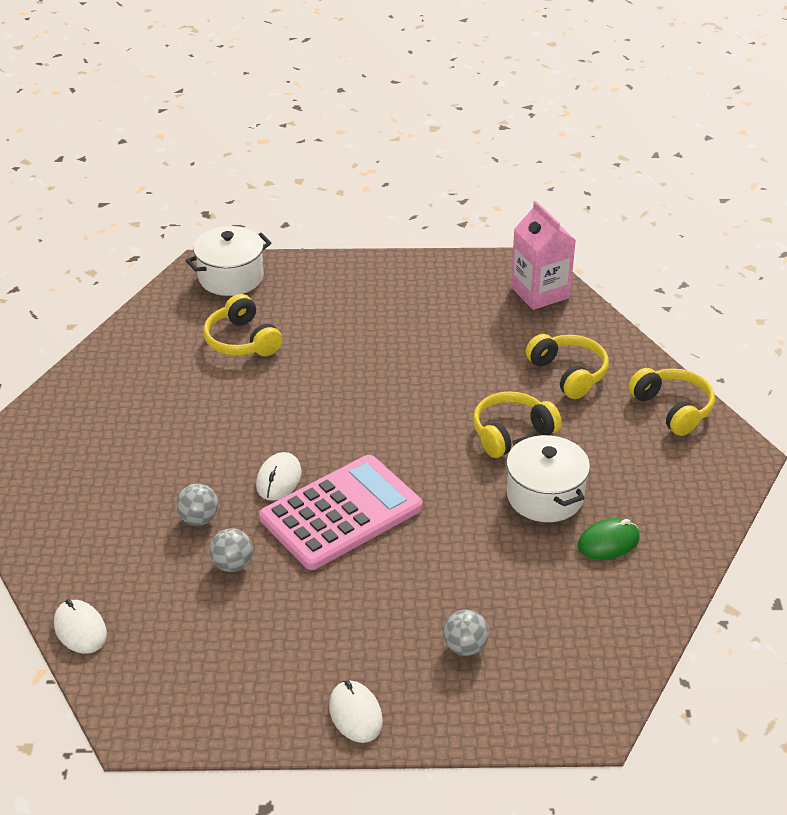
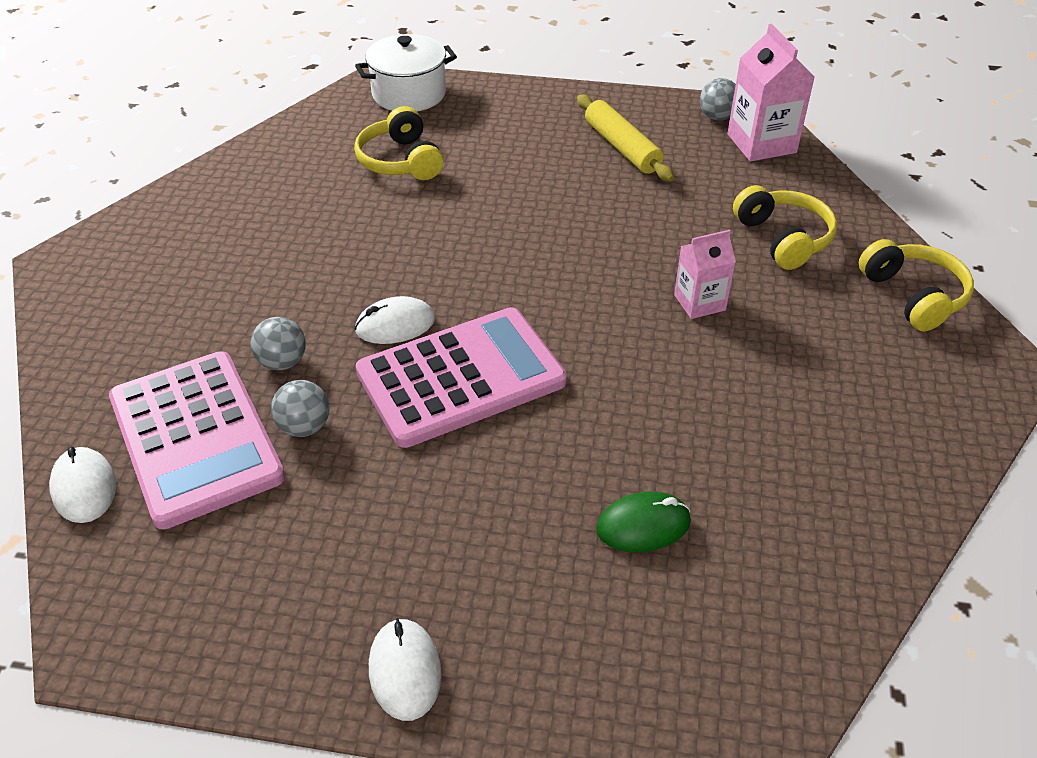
camera: 10 degrees right, 5 degrees up
white mouse [256,452,302,501] -> white mouse turned 45 degrees clockwise [355,296,435,344]
grey ball [443,610,489,656] -> grey ball moved to [700,78,736,121]
yellow headphones [473,391,562,458] -> pink carton [674,230,736,319]
white pot [506,434,590,522] -> none
green mouse [578,518,640,560] -> green mouse moved to [596,492,691,552]
none -> pink calculator [109,351,285,529]
none -> yellow rolling pin [577,94,674,182]

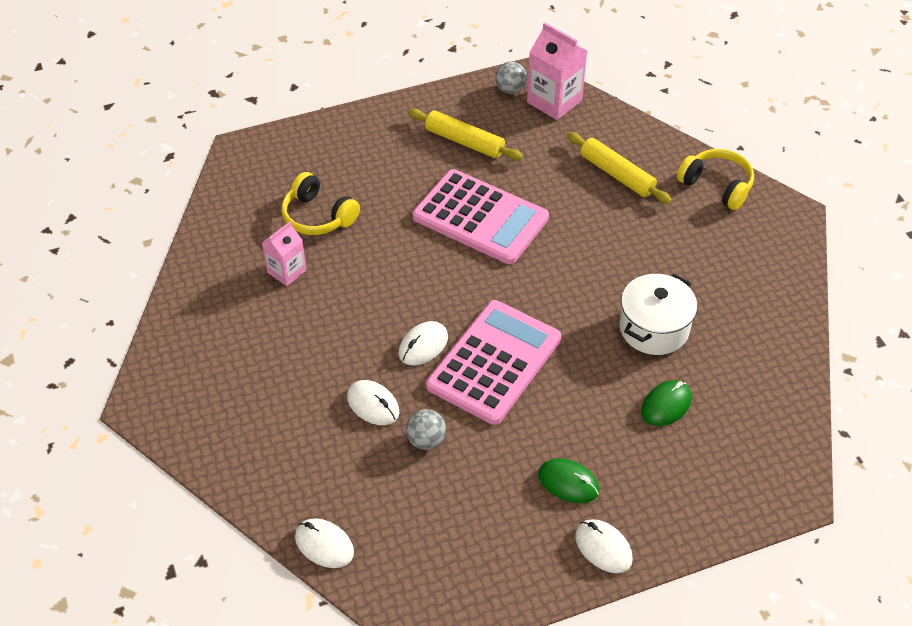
camera: 30 degrees left, 5 degrees up
pink calculator [109,351,285,529] -> pink calculator moved to [413,169,549,264]
grey ball [251,317,306,370] -> white mouse [347,380,400,425]
white pot [355,34,457,111] -> white pot moved to [619,273,697,355]
pink carton [674,230,736,319] -> pink carton moved to [262,221,306,286]
yellow headphones [733,185,837,270] -> yellow rolling pin [567,132,672,204]
none -> green mouse [538,458,599,503]

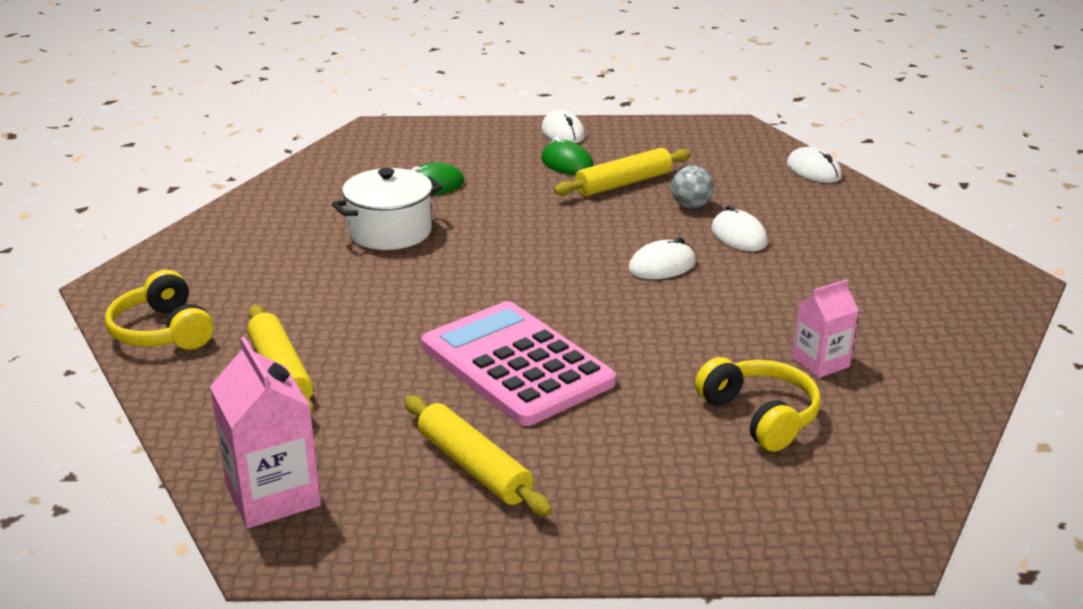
camera: 160 degrees left, 20 degrees down
pink calculator [426,300,561,425] -> none
grey ball [495,61,527,94] -> none
none -> yellow rolling pin [553,148,691,196]

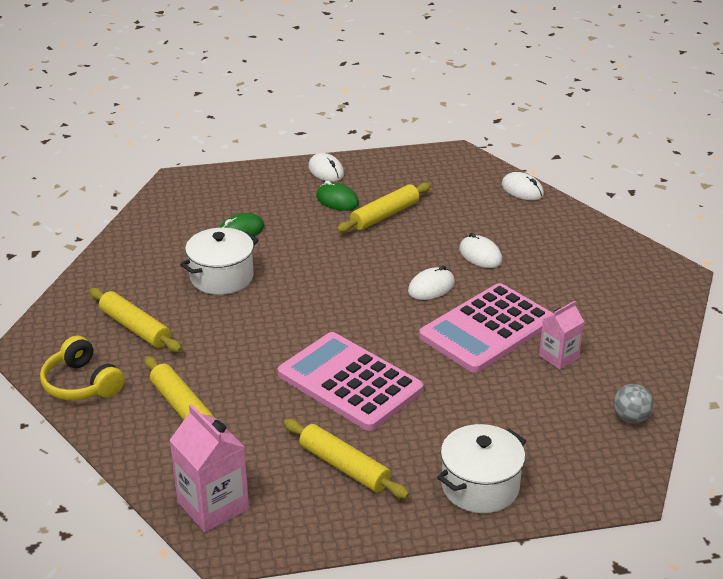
camera: 10 degrees left, 5 degrees up
grey ball [671,166,714,209] -> grey ball moved to [614,384,653,423]
yellow headphones [695,357,821,451] -> none
none -> yellow rolling pin [89,288,182,352]
none -> pink calculator [419,283,553,373]
none -> white pot [437,424,526,513]

